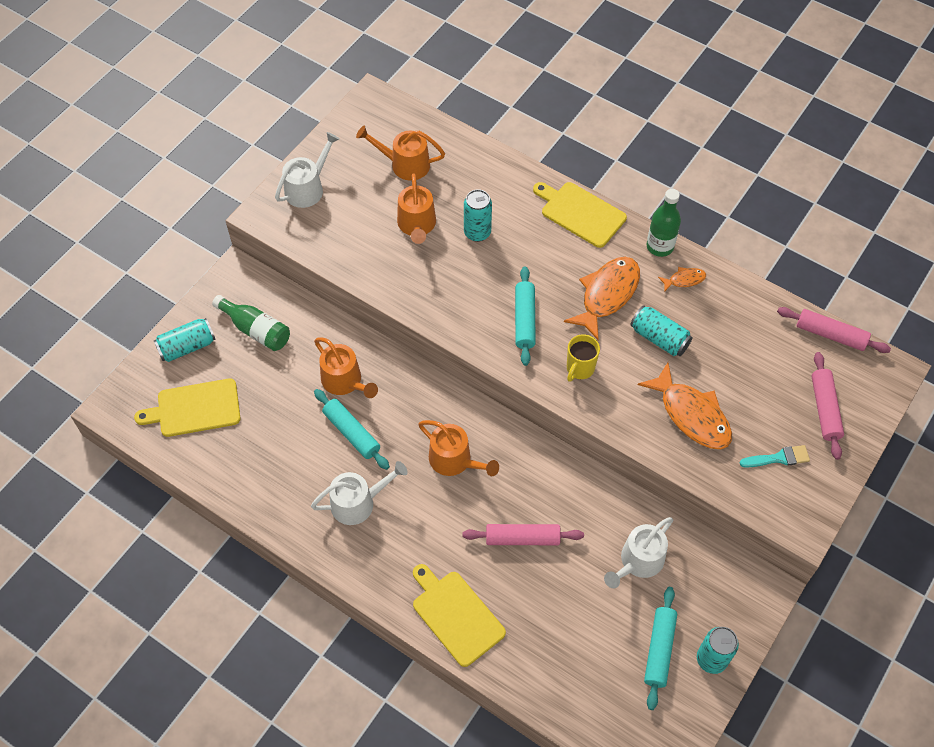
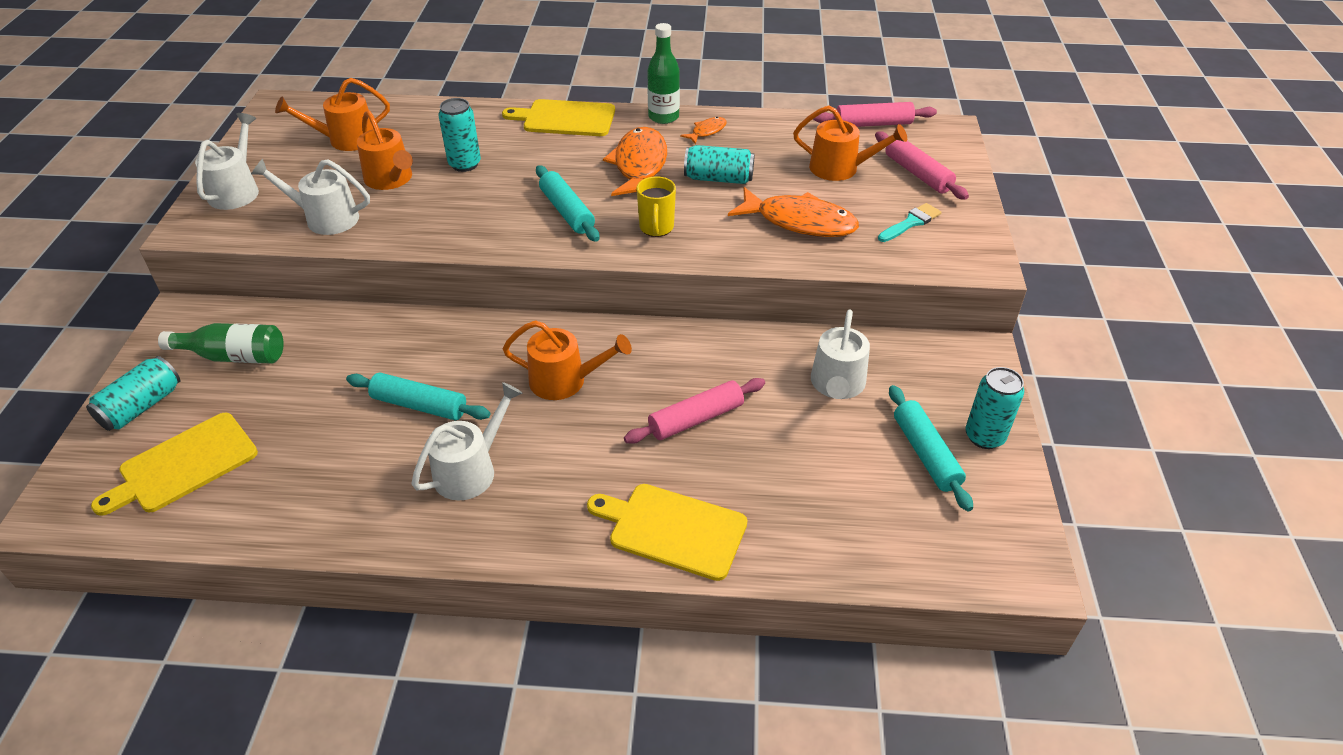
camera: 30 degrees left, 15 degrees down
orange watering can [314,337,378,398] -> orange watering can moved to [793,105,907,181]
none -> white watering can [251,159,370,235]

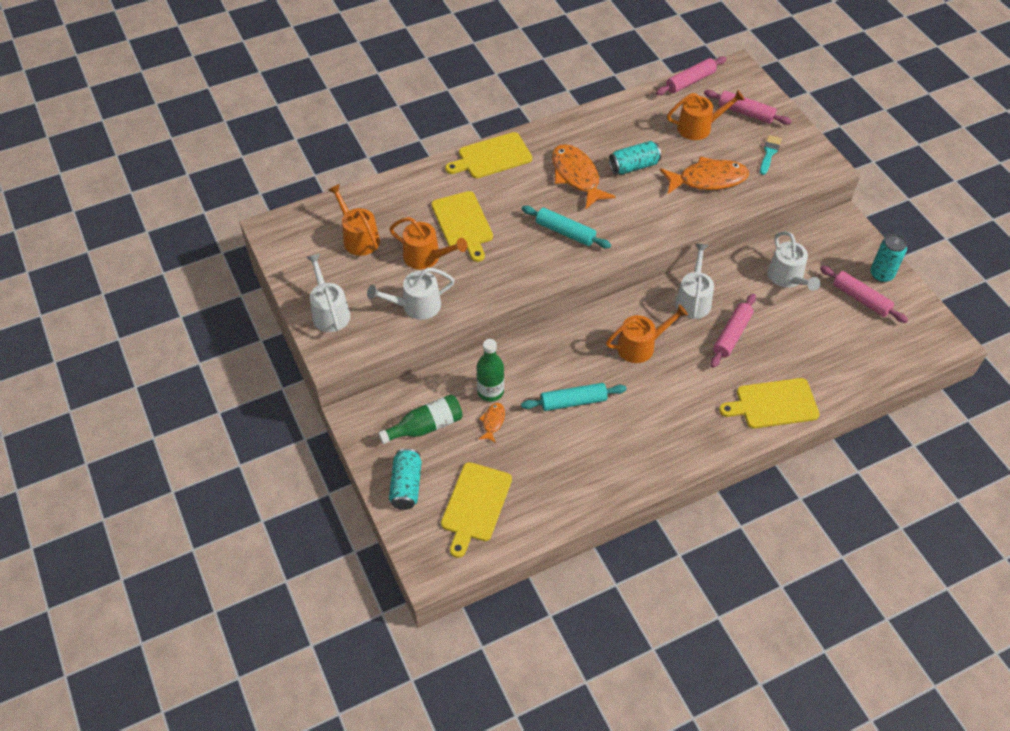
camera: 30 degrees left, 10 degrees up
orange watering can [275,78,390,151] -> orange watering can turned 105 degrees clockwise [328,184,380,256]
white watering can [412,382,523,501] -> white watering can moved to [675,243,714,319]
turquoise can [438,98,481,172] -> yellow cutting board [431,191,493,262]
yellow mug [636,176,676,237] -> none
green bottle [647,23,680,124] -> green bottle moved to [477,339,504,402]
orange fish [680,117,727,144] -> orange fish moved to [479,403,505,443]
turquoise rolling pin [889,385,973,511] -> pink rolling pin [820,266,908,323]

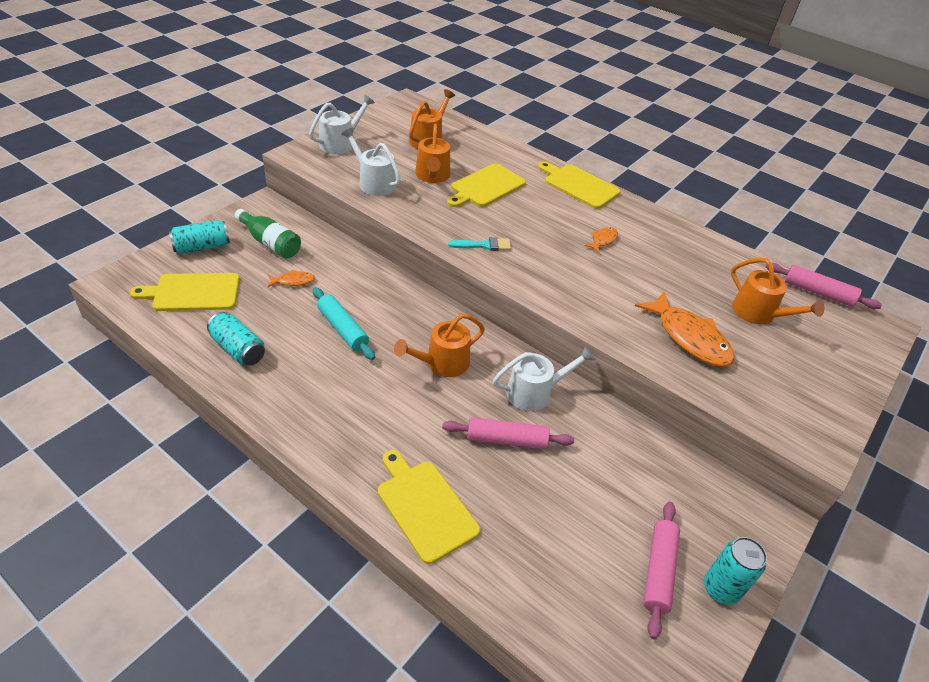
camera: 60 degrees right, 10 degrees down
green bottle [477,339,504,402] -> none
turquoise rolling pin [522,205,611,248] -> none
orange fish [552,144,616,210] -> orange fish [584,227,618,254], size x0.47
orange watering can [606,304,688,363] -> orange watering can turned 105 degrees clockwise [394,314,485,377]
turquoise can [609,141,661,174] -> turquoise can moved to [207,312,265,366]
pink rolling pin [704,90,792,125] -> none
turquoise brush [760,135,782,175] -> turquoise brush moved to [448,237,511,251]
white watering can [767,231,821,291] -> none

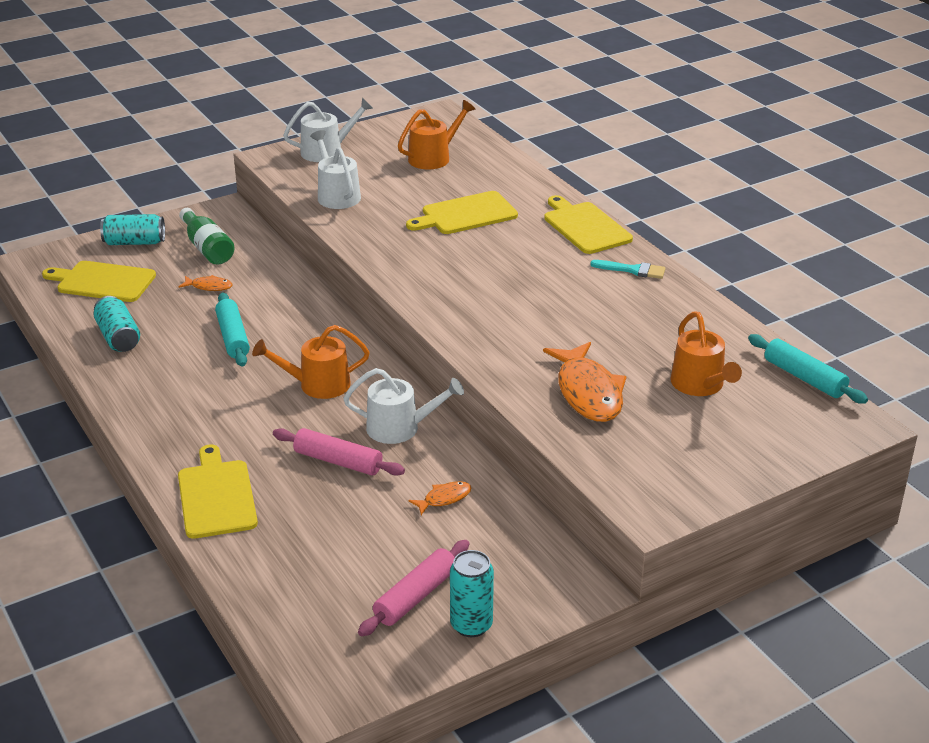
camera: 25 degrees right, 10 degrees down
orange watering can [415,124,450,183] -> none
turquoise brush [448,237,511,251] -> turquoise brush moved to [590,260,666,279]
orange fish [584,227,618,254] -> orange fish moved to [408,481,471,515]
pink rolling pin [766,263,882,309] -> turquoise rolling pin [748,334,868,404]

